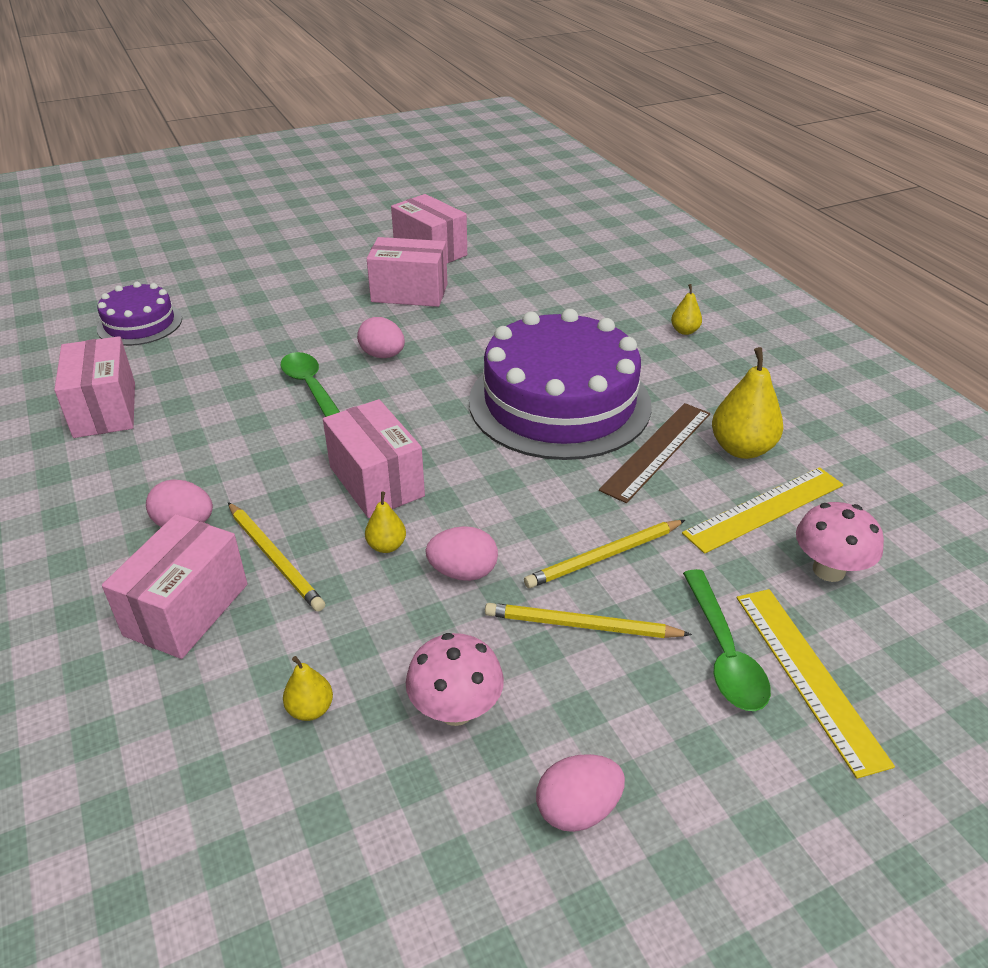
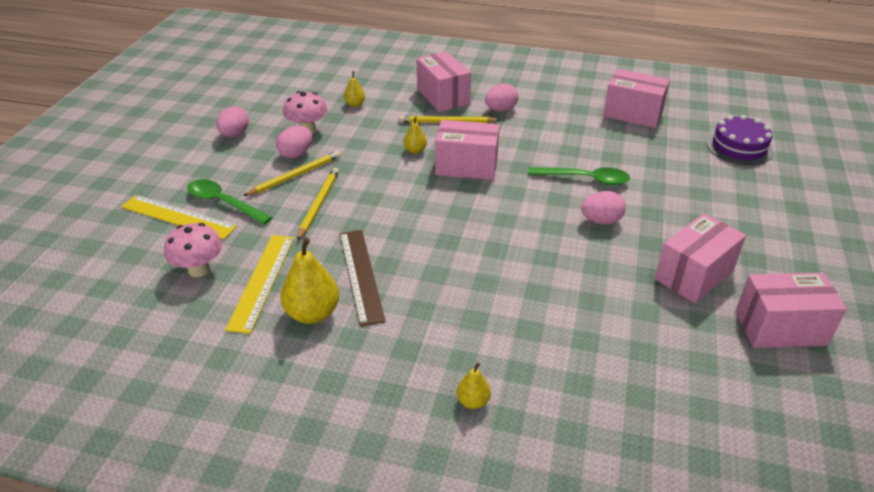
camera: 130 degrees right, 0 degrees up
pink egg [425,526,498,581] -> pink egg moved to [276,126,312,158]
purple cake [469,309,652,460] -> none

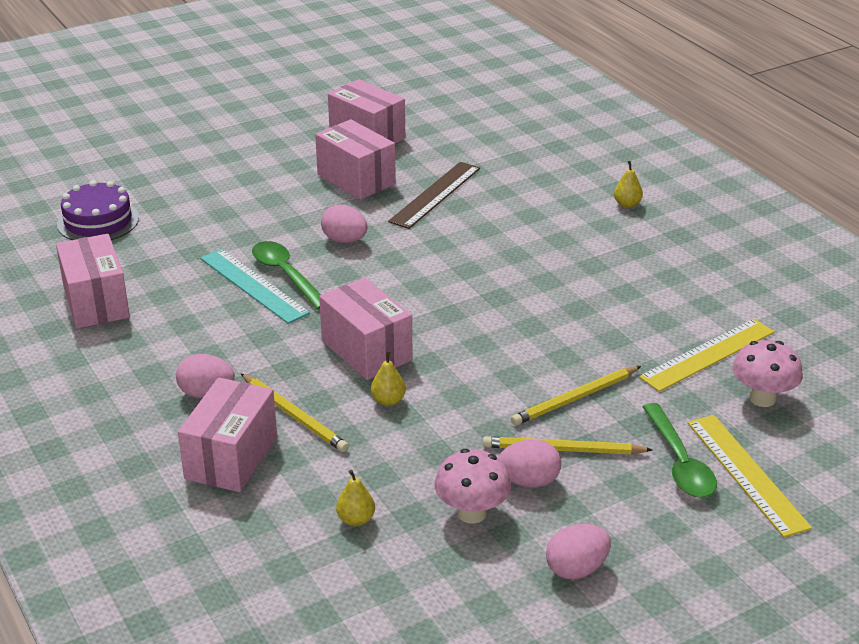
camera: 135 degrees left, 5 degrees down
yellow pear [280,238,339,324] -> none
brown ruler [340,230,386,327] -> brown ruler moved to [388,162,480,229]
pink box [655,213,746,303] -> pink box turned 45 degrees clockwise [315,119,396,200]
none -> turquoise ruler [200,249,310,324]

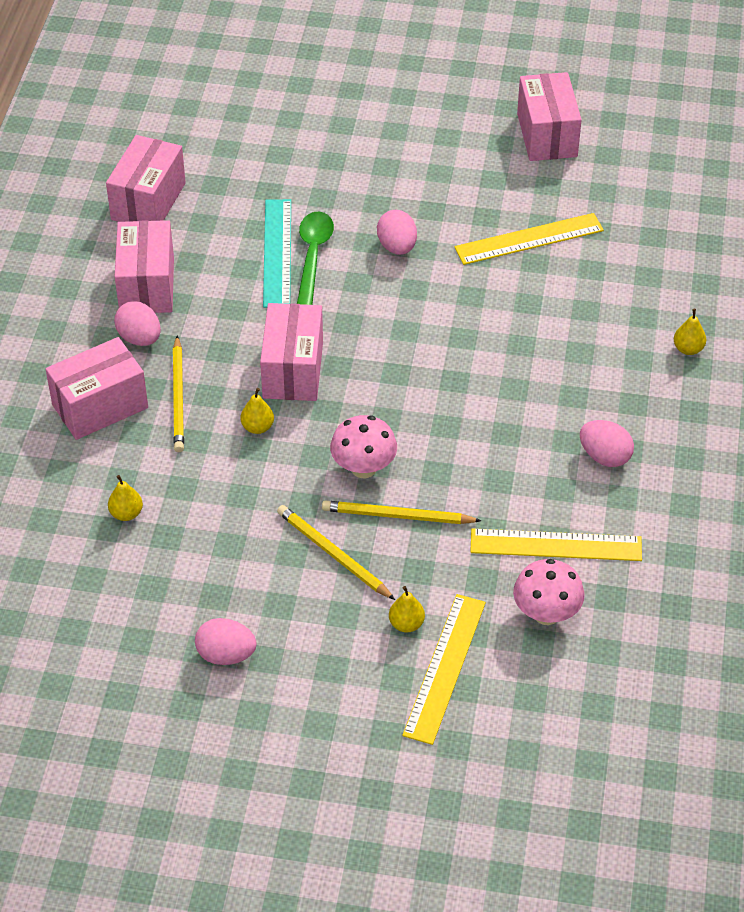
camera: 40 degrees right, 15 degrees up
purple cake [57,180,139,240] -> none
pink box [315,119,396,200] -> pink box moved to [115,220,174,313]
brown ruler [388,162,480,229] -> yellow ruler [454,213,604,265]
pink mushroom [435,449,511,524] -> pink mushroom moved to [330,415,397,478]
pink egg [498,439,561,487] -> pink egg moved to [580,420,634,467]
green spoon [643,403,717,497] -> yellow pear [389,586,425,633]

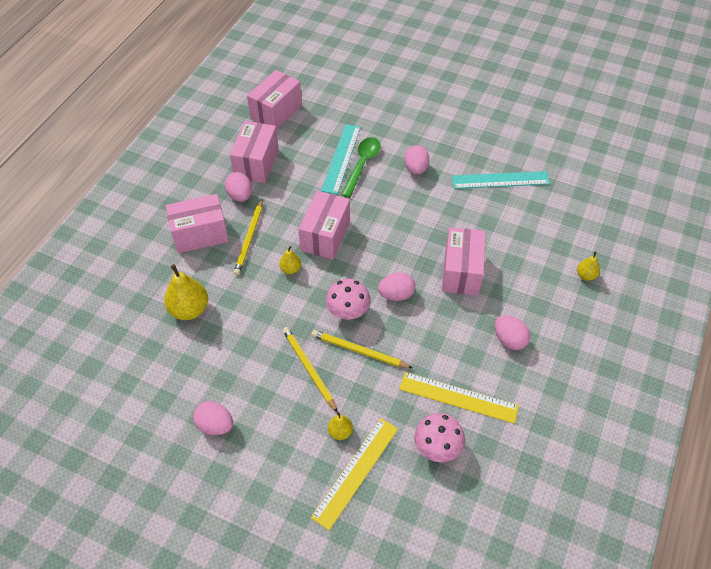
camera: 15 degrees right, 5 degrees up
yellow pear [108,475,143,521] -> yellow pear [164,264,208,320], size x1.89
yellow ruler [454,213,604,265] -> turquoise ruler [452,171,550,189]
pink box [517,72,582,161] -> pink box moved to [442,227,486,296]
none -> pink egg [378,272,416,301]

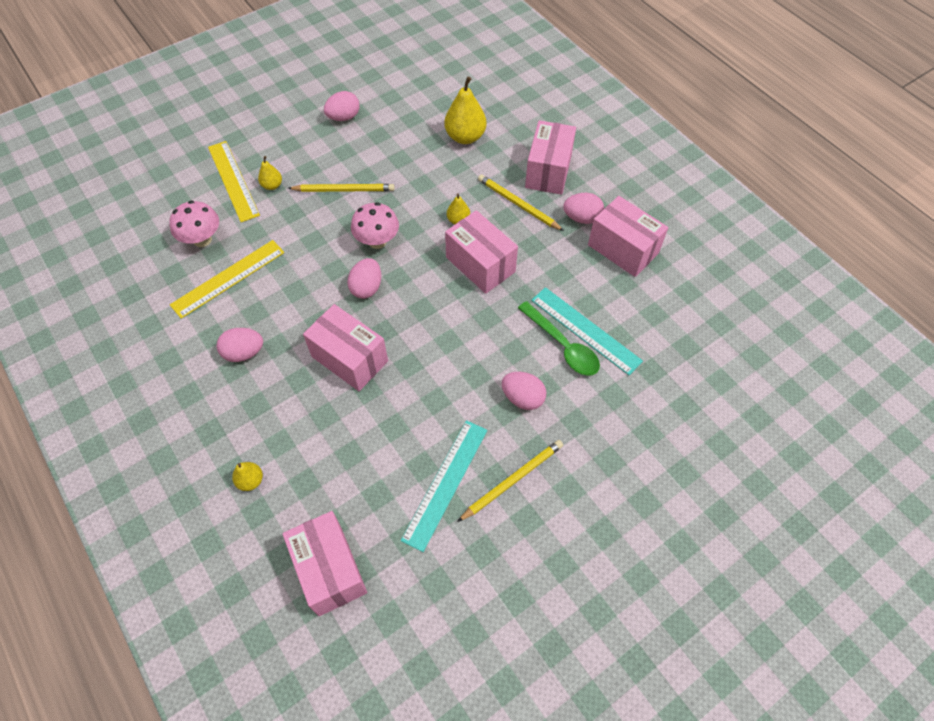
camera: 120 degrees right, 5 degrees up
pink box [247,70,302,130] -> pink box moved to [283,511,367,616]
yellow pencil [312,330,412,368] -> yellow pencil moved to [457,440,563,522]

